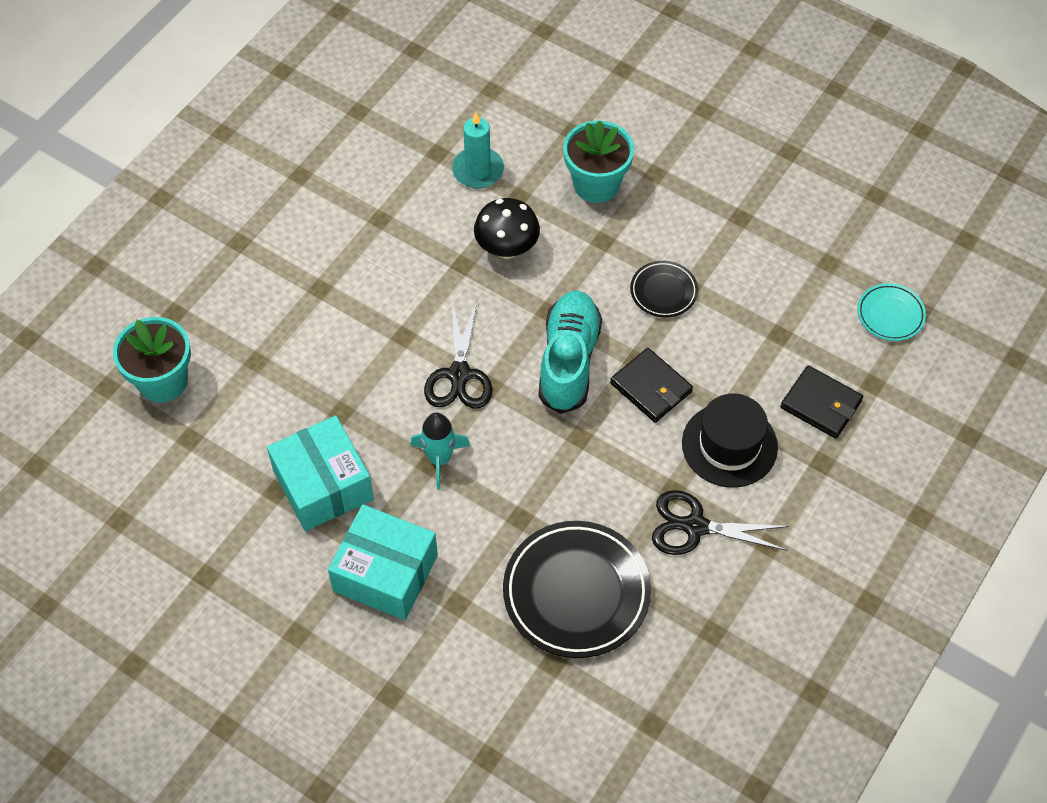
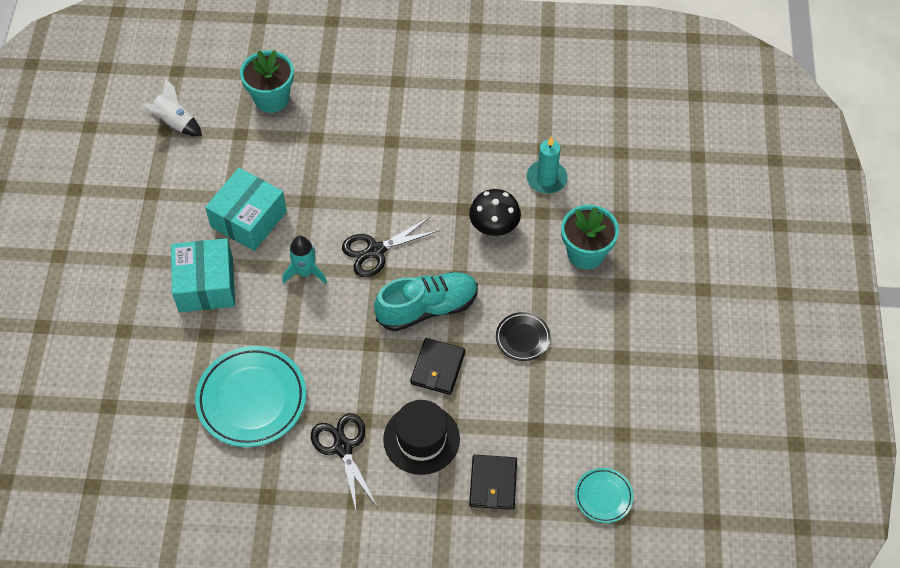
camera: 60 degrees right, 0 degrees up
black plate [503,521,651,658] -> turquoise plate [195,346,306,447]
none -> white rocket [140,79,202,136]

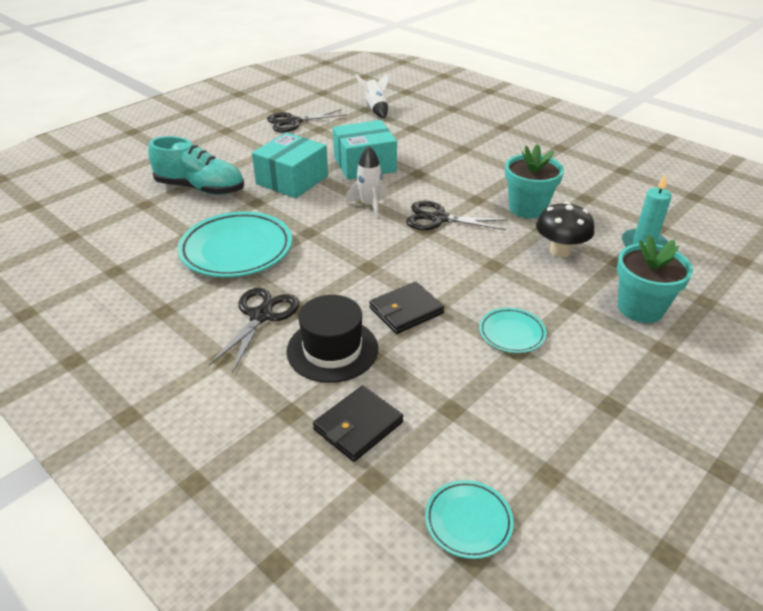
camera: 40 degrees right, 20 degrees down
turquoise flower pot [240,50,294,113] -> turquoise flower pot moved to [505,144,564,218]
turquoise rocket [282,236,327,284] -> white rocket [346,146,386,218]
turquoise shoe [374,272,478,331] -> turquoise shoe moved to [148,136,244,195]
black plate [496,312,551,361] -> turquoise plate [479,308,546,353]
none -> black scissors [267,109,347,132]

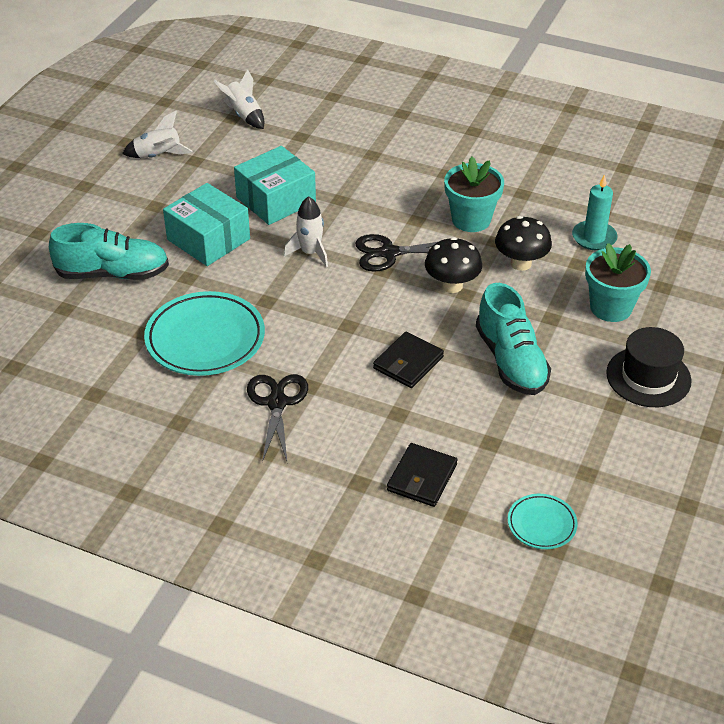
camera: 20 degrees left, 5 degrees up
turquoise box [252,133,328,198] -> turquoise box turned 60 degrees counterclockwise [163,183,250,266]
black scissors [267,109,347,132] -> white rocket [122,111,193,158]
black hat [286,295,378,383] -> black hat moved to [606,327,691,407]
turquoise plate [479,308,546,353] -> turquoise shoe [476,283,551,395]
none -> black mushroom [425,237,482,293]

